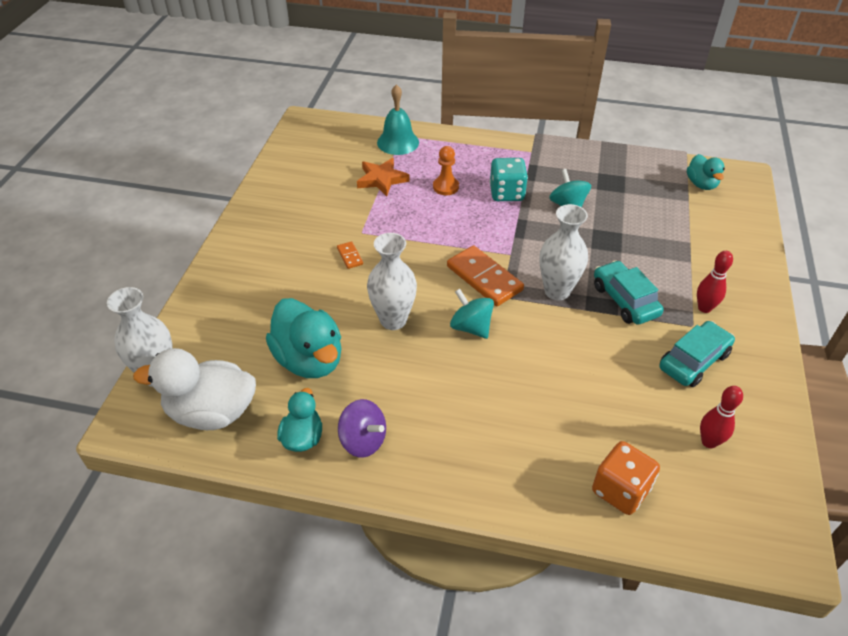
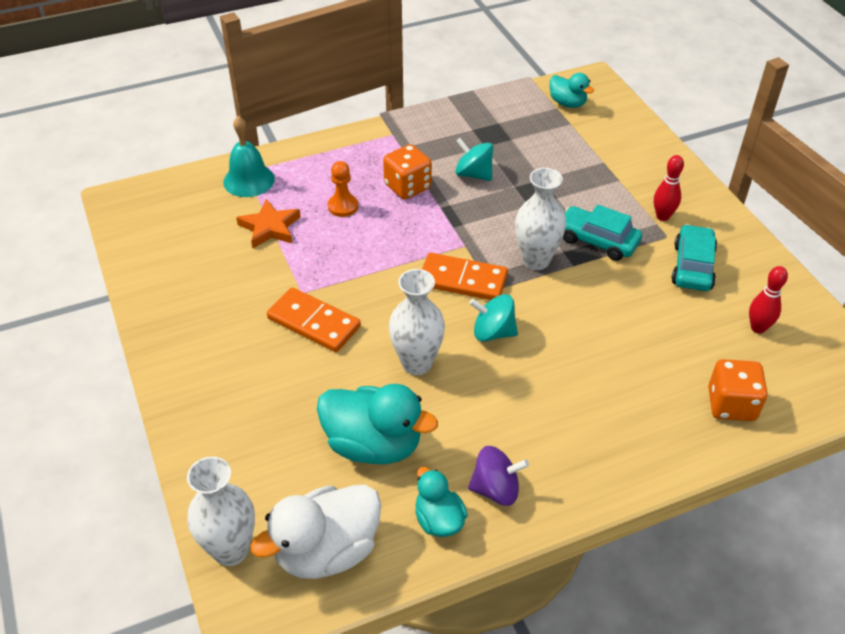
camera: 35 degrees left, 0 degrees up
orange domino [337,241,363,269] -> orange domino [267,287,361,352], size x2.17
turquoise dice [490,158,528,201] -> orange dice [383,144,432,199]

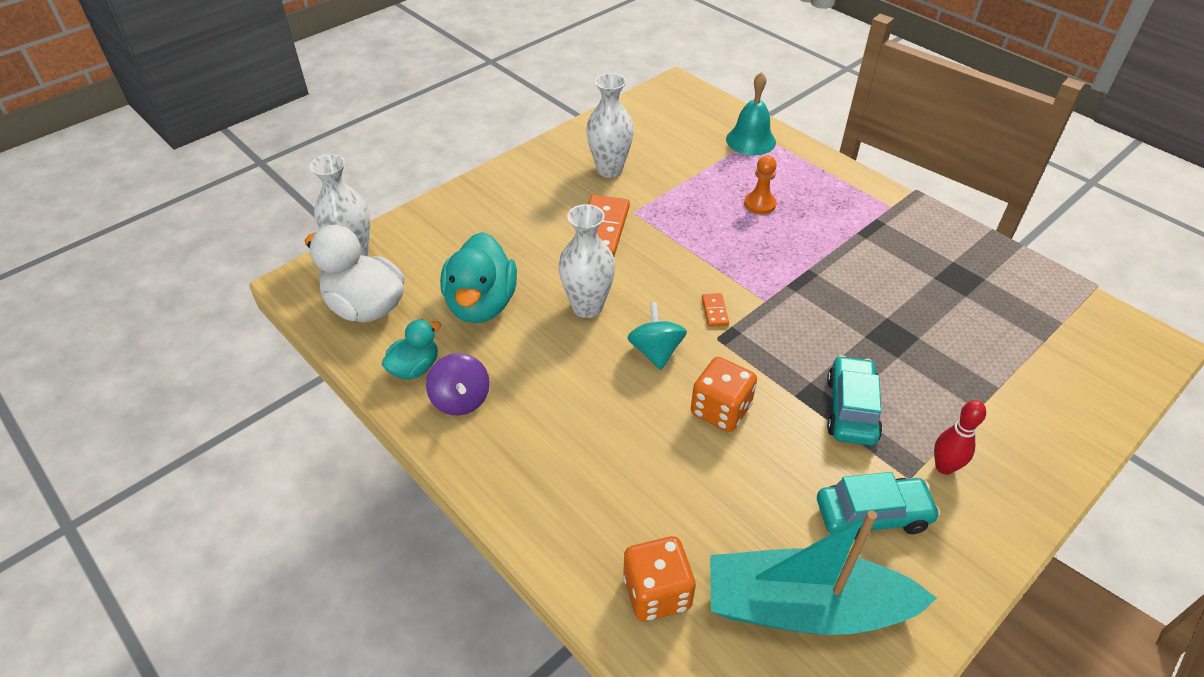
camera: 70 degrees right, 0 degrees up
orange star [236,199,301,248] -> none
orange dice [383,144,432,199] -> orange dice moved to [691,357,757,432]
orange domino [422,253,508,300] -> orange domino [702,293,729,327], size x0.46
turquoise spinning top [455,138,493,181] -> none
white vase [515,168,566,270] -> white vase moved to [586,73,634,178]
turquoise duck [550,73,594,108] -> none
red bowling pin [749,266,788,334] -> turquoise boat [710,511,937,635]

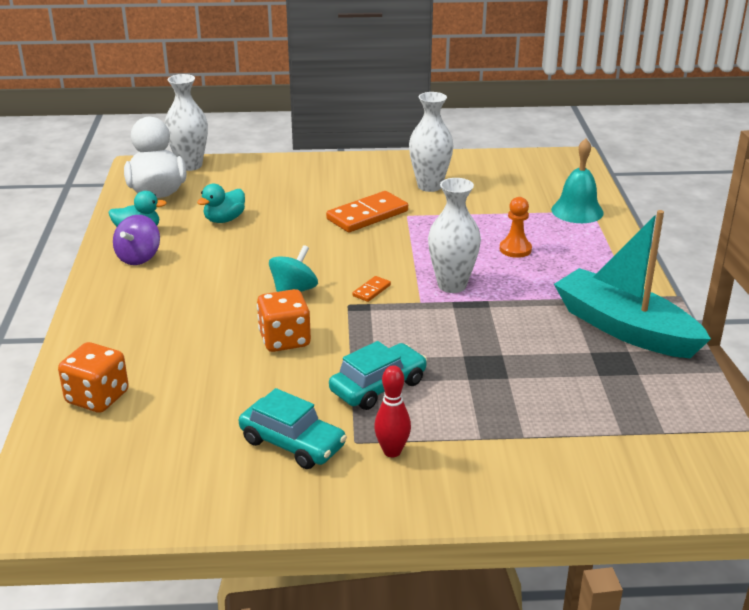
camera: 40 degrees right, 15 degrees down
turquoise duck [440,232,517,323] -> turquoise duck [197,184,245,223], size x0.57
white vase [559,204,615,318] -> white vase moved to [428,178,481,293]
turquoise boat [710,511,937,635] -> turquoise boat moved to [554,210,711,358]

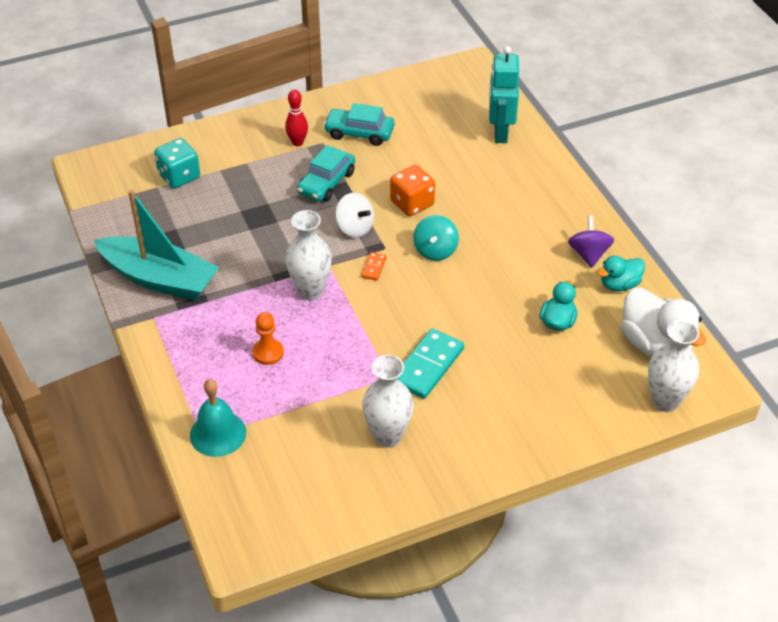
camera: 160 degrees right, 15 degrees up
orange dice [58,342,129,413] -> turquoise robot [489,46,519,143]
orange domino [326,191,408,232] -> turquoise domino [398,328,464,399]
none -> turquoise dice [154,138,200,188]
none -> white spinning top [335,193,374,238]

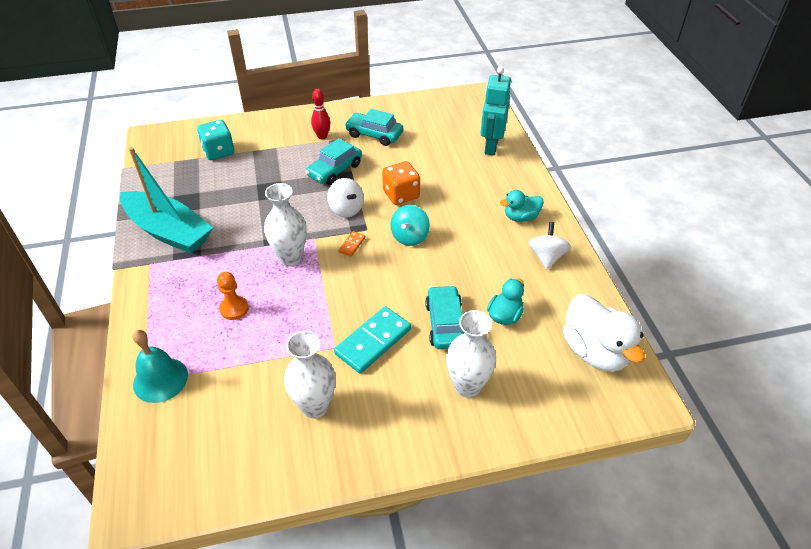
camera: 10 degrees right, 0 degrees up
purple spinning top [568,216,614,268] -> white spinning top [528,222,571,269]
turquoise duck [597,256,645,291] -> turquoise duck moved to [500,190,544,222]
white vase [648,320,699,412] -> white vase moved to [446,310,496,398]
none -> turquoise car [425,285,464,349]

